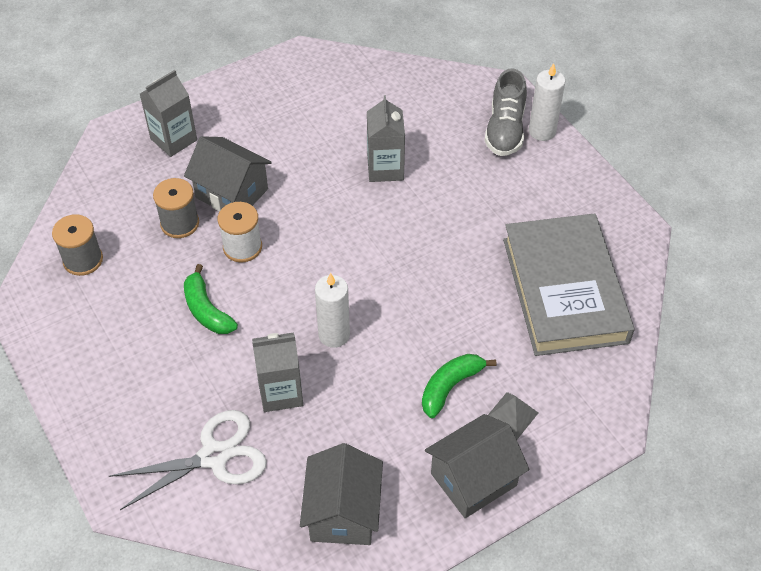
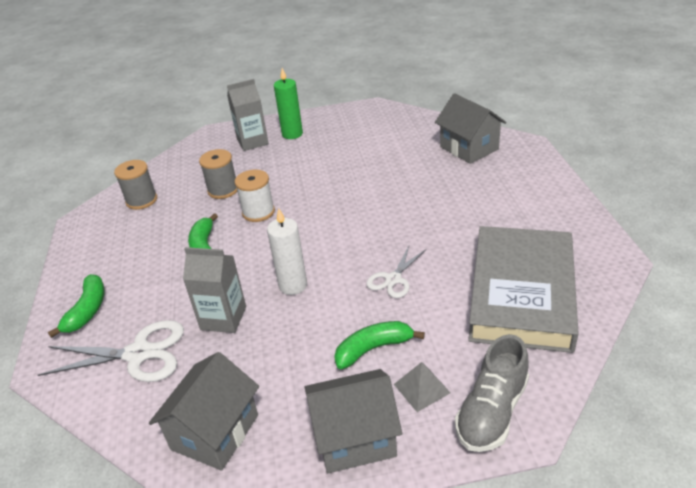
camera: 25 degrees right, 15 degrees down
grey house [184,136,272,212] -> grey house moved to [435,93,507,164]
grey carton [367,95,405,182] -> none
grey shoe [484,68,527,156] -> grey shoe moved to [455,334,529,452]
white candle [529,63,565,141] -> none
none -> green banana [48,274,105,338]
none -> green candle [274,68,303,139]
none -> white scissors [366,246,426,298]

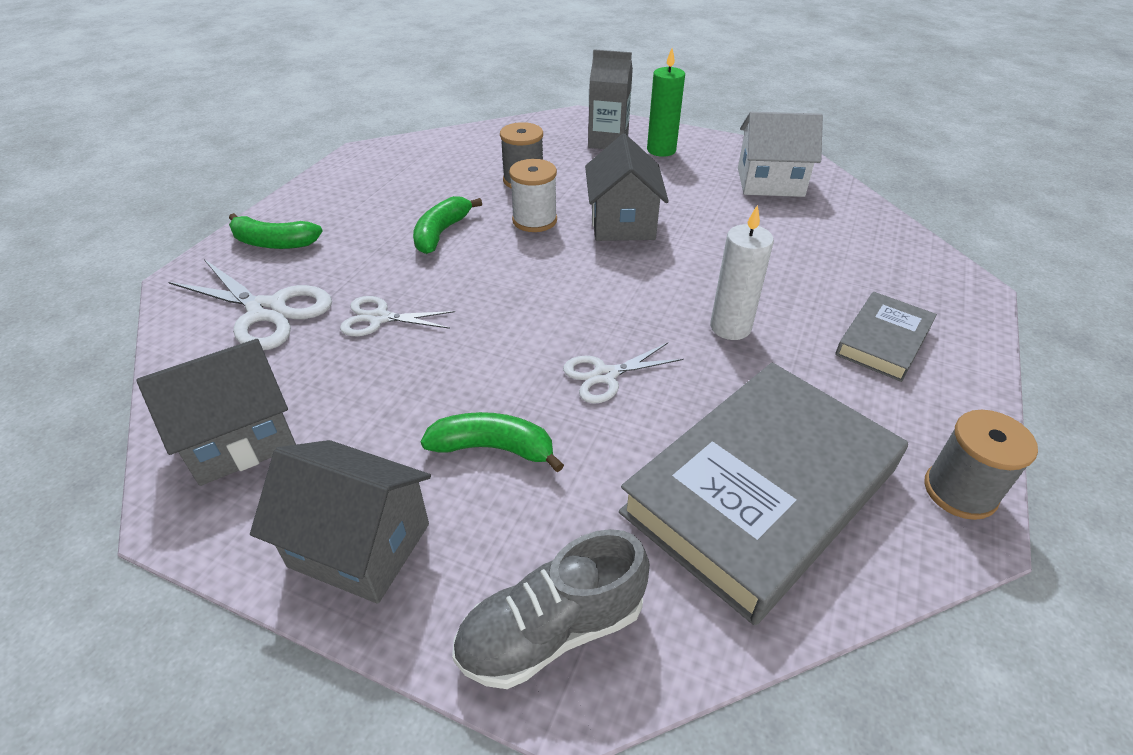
camera: 30 degrees right, 5 degrees up
green banana [48,274,105,338] -> green banana turned 60 degrees clockwise [229,213,323,249]
grey spool [114,160,157,210] -> grey spool moved to [924,410,1038,520]
grey carton [183,247,246,333] -> white scissors [340,296,455,336]
white candle [267,208,307,295] -> white candle moved to [710,205,774,340]
grey pyramid [394,362,451,412] -> none
grey house [435,93,507,164] -> grey house moved to [585,134,669,241]
none -> white house [738,112,823,197]
none -> grey book [835,292,937,382]

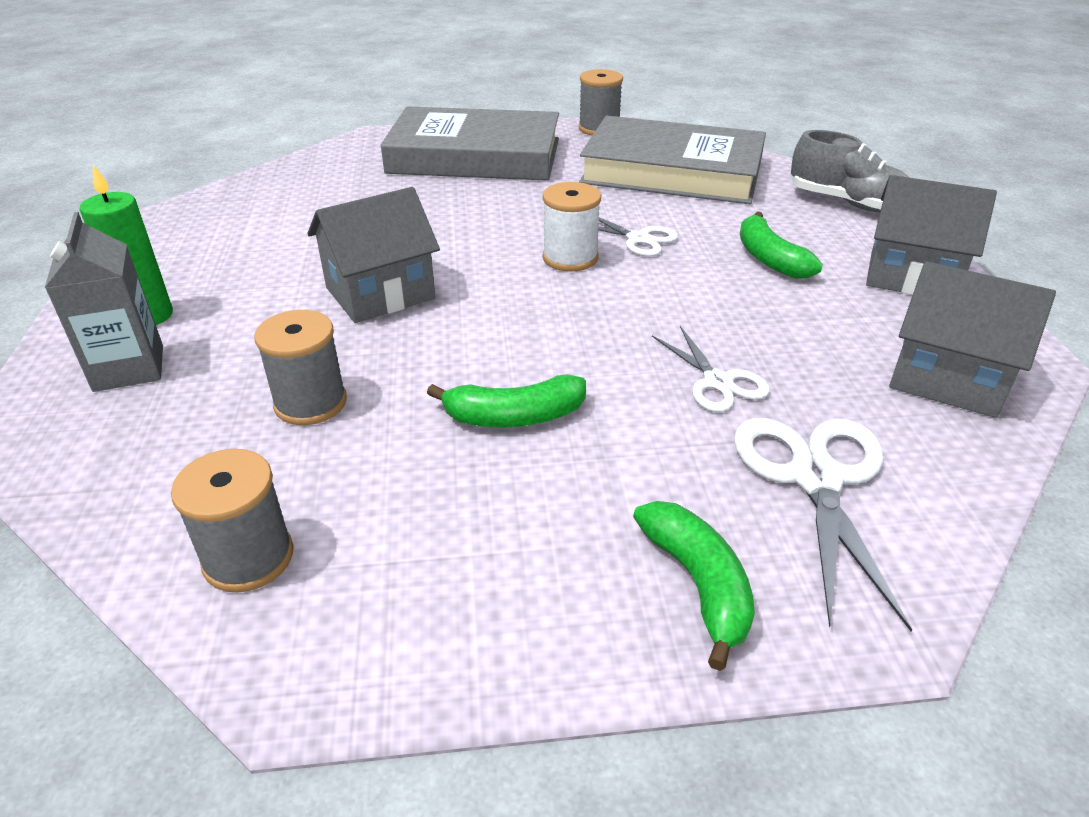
camera: 120 degrees left, 5 degrees down
grey house [250,440,431,604] -> grey house turned 60 degrees counterclockwise [866,175,997,295]
white spool [509,159,557,232] -> white spool moved to [542,182,601,271]
white candle [710,205,774,340] -> none
white house [738,112,823,197] -> none
grey book [835,292,937,382] -> grey book [381,106,559,181], size x2.01
none -> grey spool [171,449,294,593]

